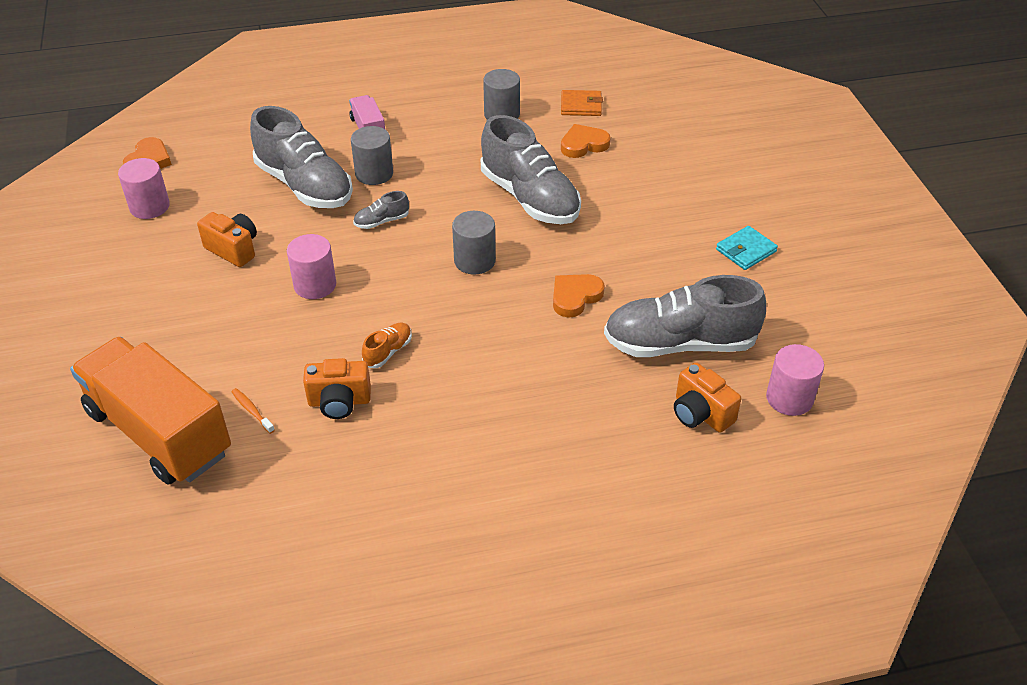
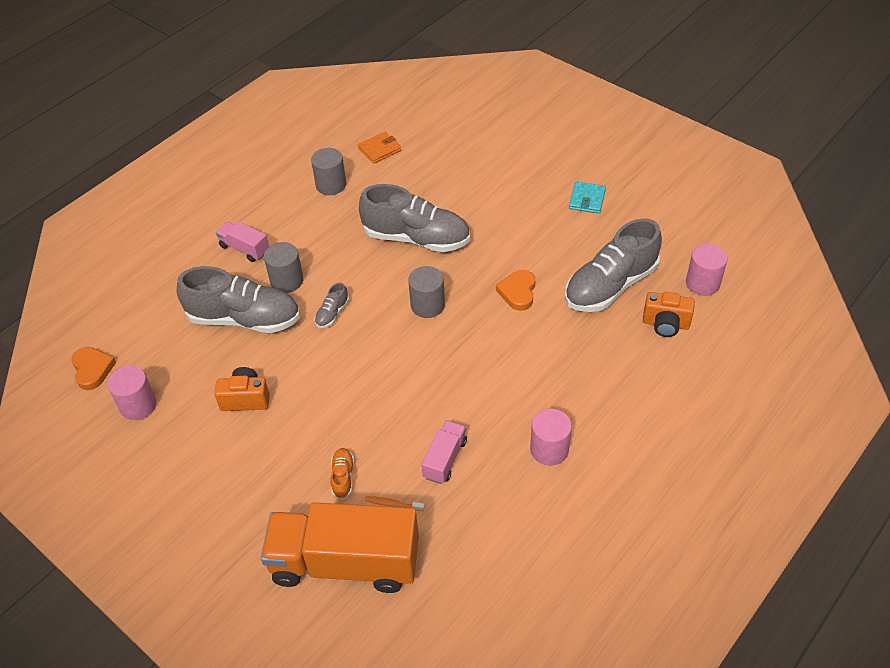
camera: 35 degrees left, 5 degrees up
pink cylinder [287,234,336,299] -> pink cylinder moved to [530,409,572,466]
orange camera [303,358,371,419] -> pink truck [422,420,467,484]
orange shoe [362,323,412,368] -> orange shoe moved to [330,448,354,500]
orange heart [561,124,611,158] -> none

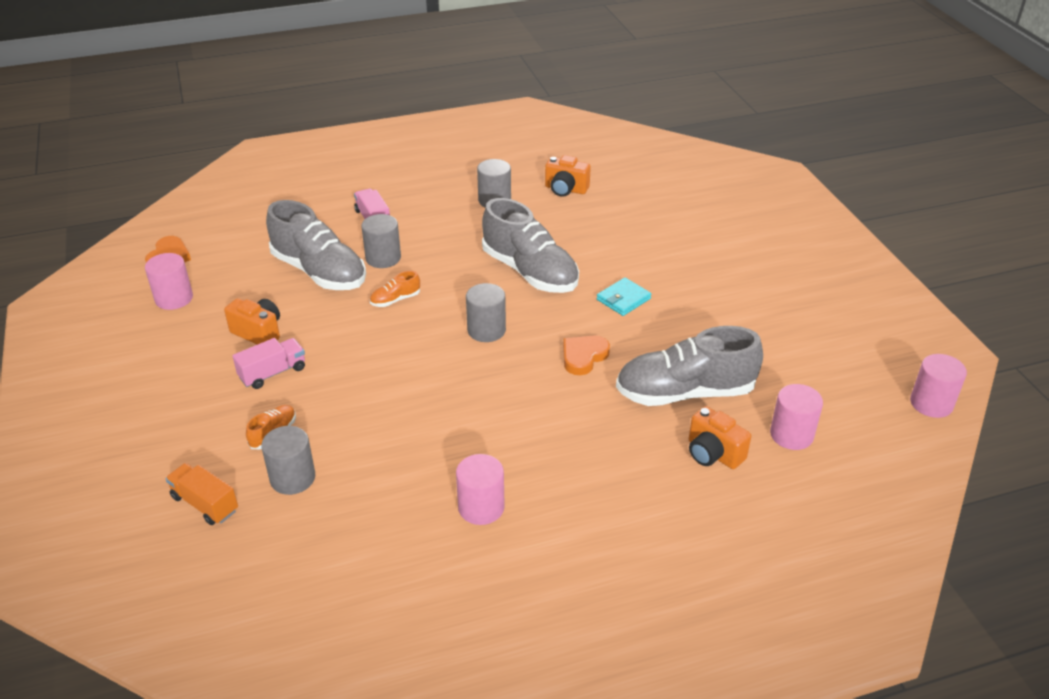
camera: 30 degrees right, 10 degrees down
orange truck [261,502,419,593] -> orange truck [166,463,238,525], size x0.46
grey shoe [314,283,349,328] -> orange shoe [370,271,420,307]
orange wallet [358,132,401,164] -> orange camera [545,155,591,197]
orange toothbrush [365,496,425,511] -> grey cylinder [261,426,315,495]
pink truck [422,420,467,484] -> pink truck moved to [232,338,305,389]
turquoise wallet [569,181,606,214] -> turquoise wallet moved to [597,277,652,316]
none -> pink cylinder [910,354,967,418]

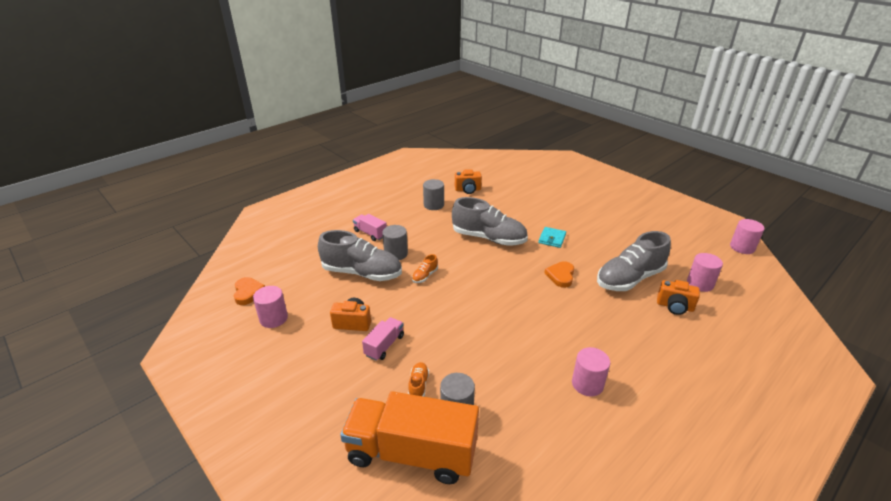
camera: 25 degrees left, 5 degrees down
orange truck [166,463,238,525] -> orange truck [340,391,479,484], size x2.18
grey cylinder [466,283,506,342] -> none

